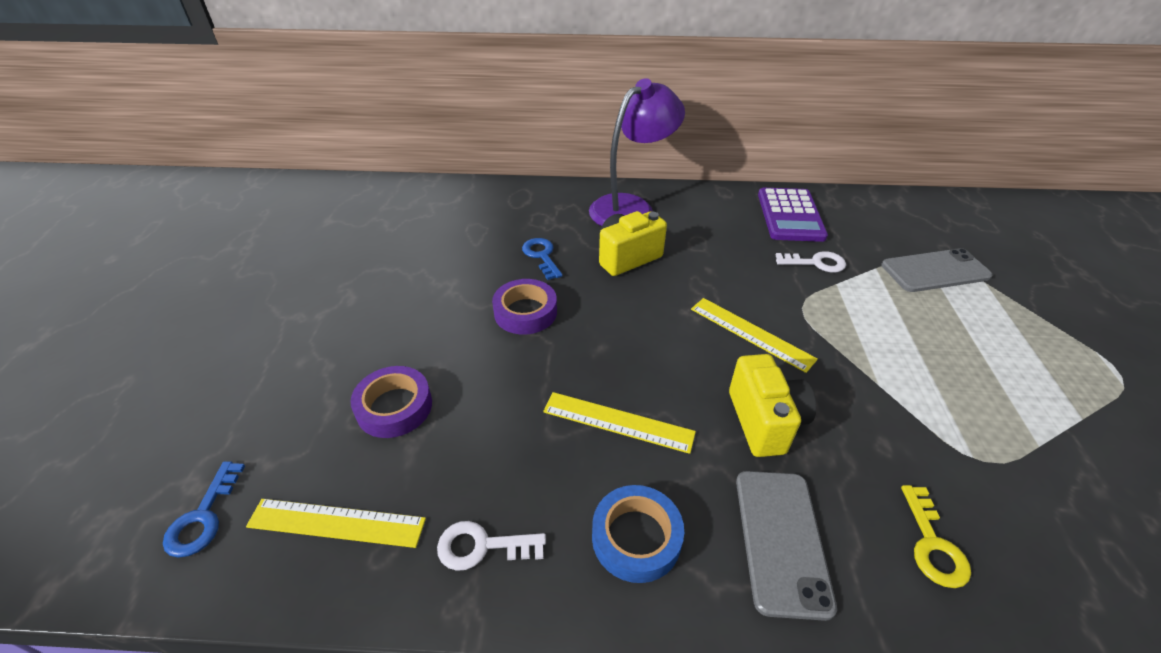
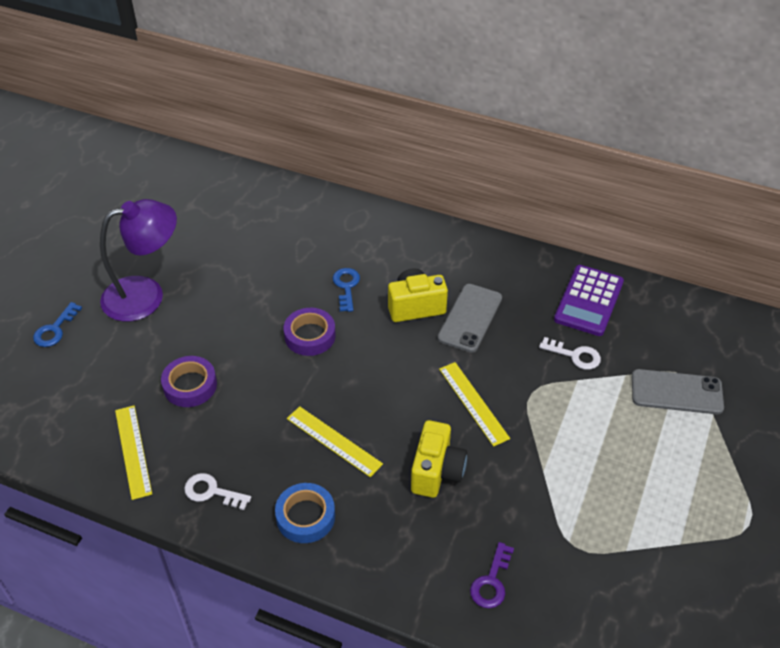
camera: 20 degrees right, 5 degrees up
blue key [163,461,245,558] -> blue key moved to [33,302,82,347]
yellow ruler [246,499,426,548] -> yellow ruler turned 45 degrees clockwise [115,406,152,500]
purple lamp [589,78,685,226] -> purple lamp moved to [100,199,177,322]
grey phone [736,471,837,621] -> grey phone moved to [437,284,502,353]
yellow key [901,485,971,588] -> purple key [470,542,514,608]

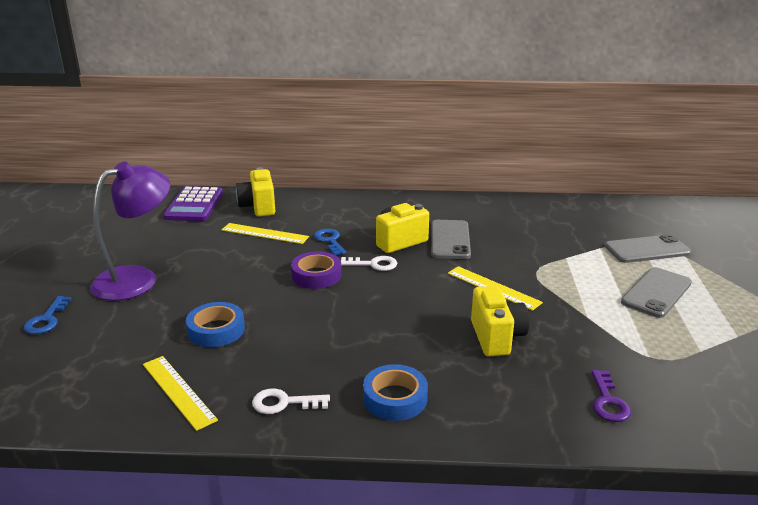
camera: 20 degrees left, 20 degrees down
purple tape [161,356,217,407] -> blue tape [186,302,245,347]
yellow ruler [287,406,383,477] -> yellow ruler moved to [222,223,309,244]
white key [539,337,601,370] -> white key moved to [341,256,397,271]
purple calculator [554,265,624,336] -> purple calculator moved to [163,186,223,221]
none -> yellow camera [236,167,275,216]
none -> grey phone [621,267,692,318]

